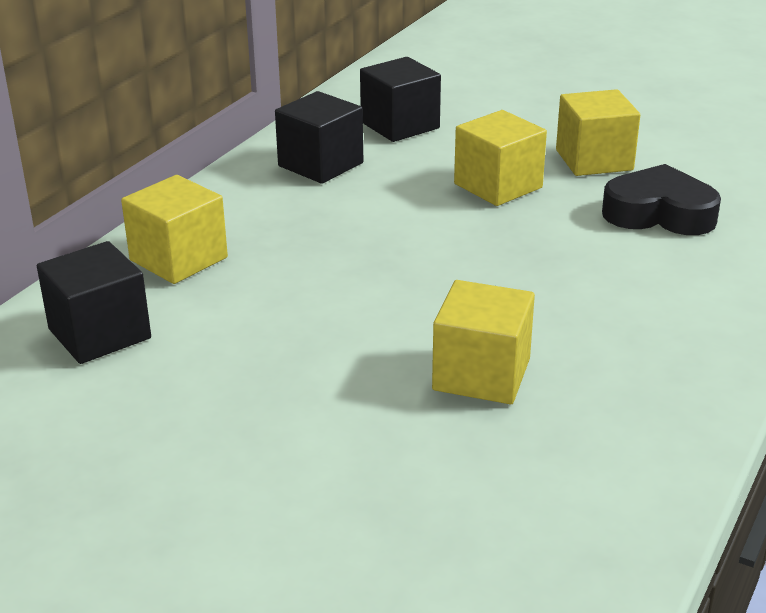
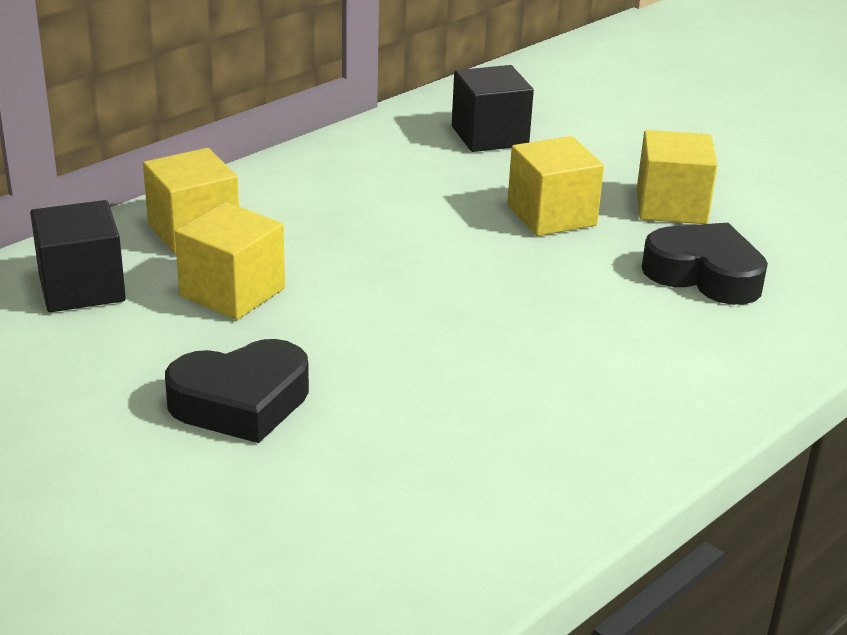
camera: 15 degrees right, 0 degrees up
black cube [275,91,363,184] -> none
yellow cube [432,280,535,404] -> yellow cube moved to [175,202,285,320]
none -> black heart [165,339,309,443]

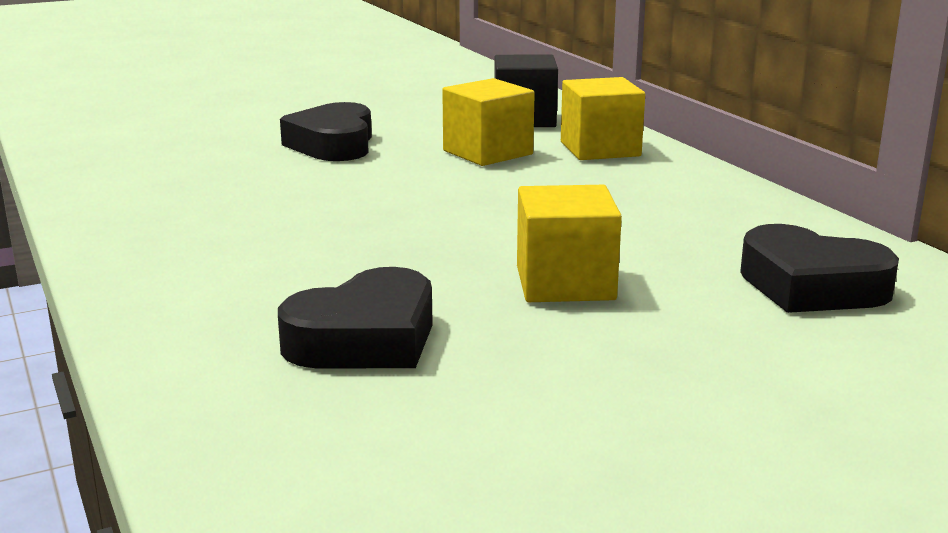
camera: 110 degrees right, 10 degrees down
black cube [452,65,534,152] -> black heart [740,224,899,313]
yellow cube [637,130,717,224] -> none

